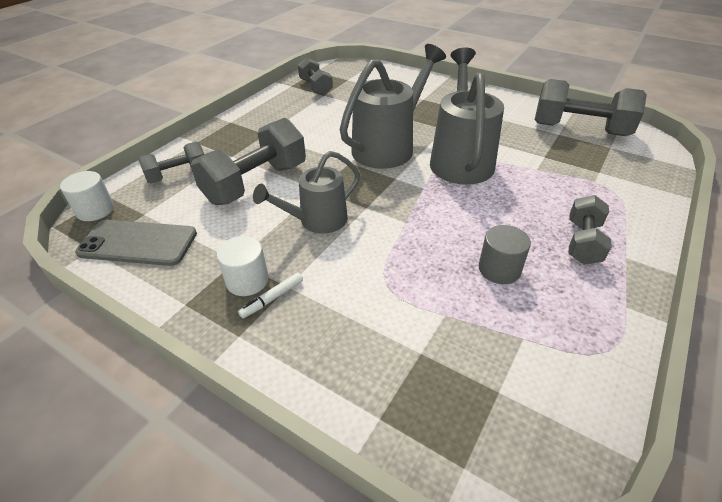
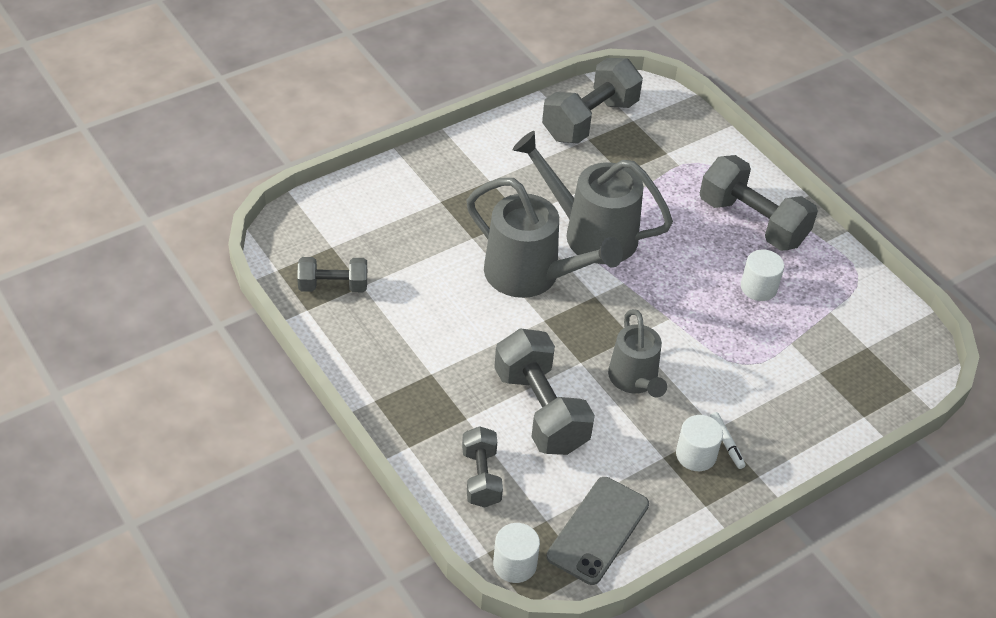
camera: 70 degrees left, 5 degrees up
grey watering can [339,44,446,169] -> grey watering can turned 150 degrees clockwise [467,178,623,298]
grey cylinder [479,225,531,284] -> white cylinder [741,250,784,301]
grey dumbbell [569,195,612,265] -> grey dumbbell [700,155,818,251], size x1.72

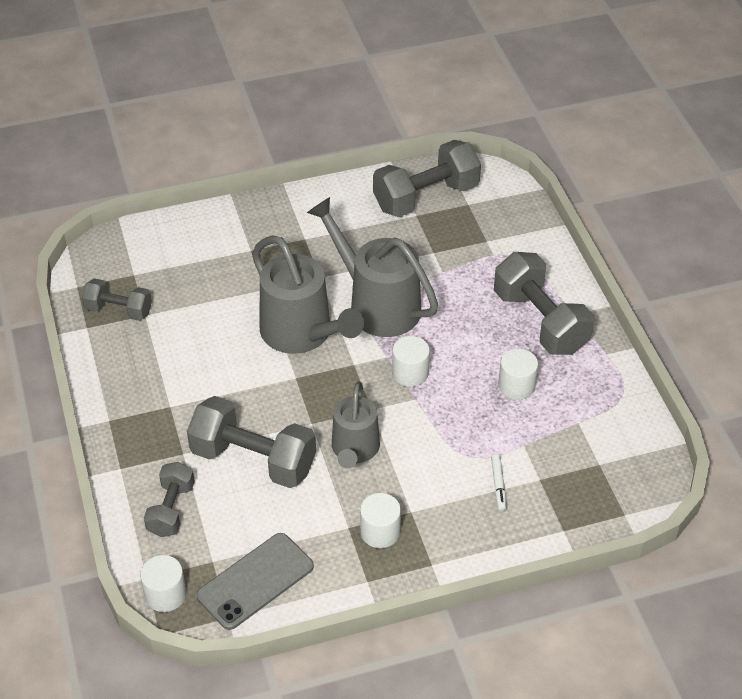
camera: 20 degrees right, 0 degrees up
grey dumbbell [494,328,595,455] -> grey dumbbell turned 60 degrees counterclockwise [187,396,316,488]
white marker [710,412,746,469] -> white marker moved to [491,454,506,511]
none -> white cylinder [392,336,430,387]

